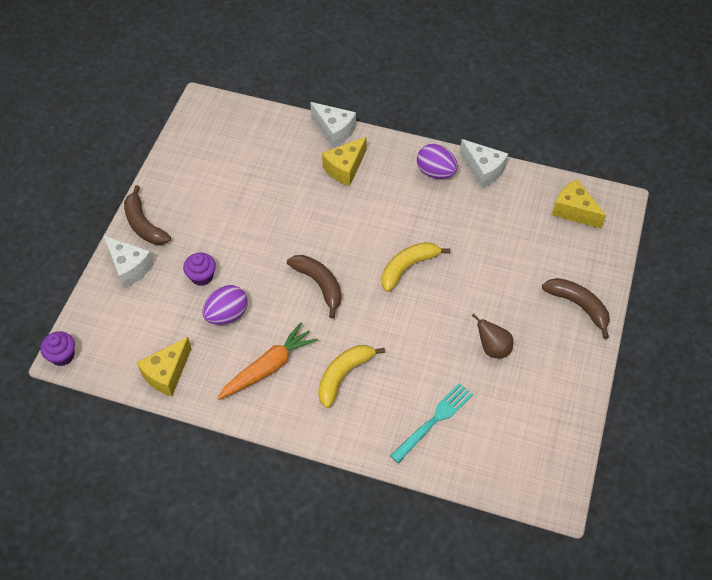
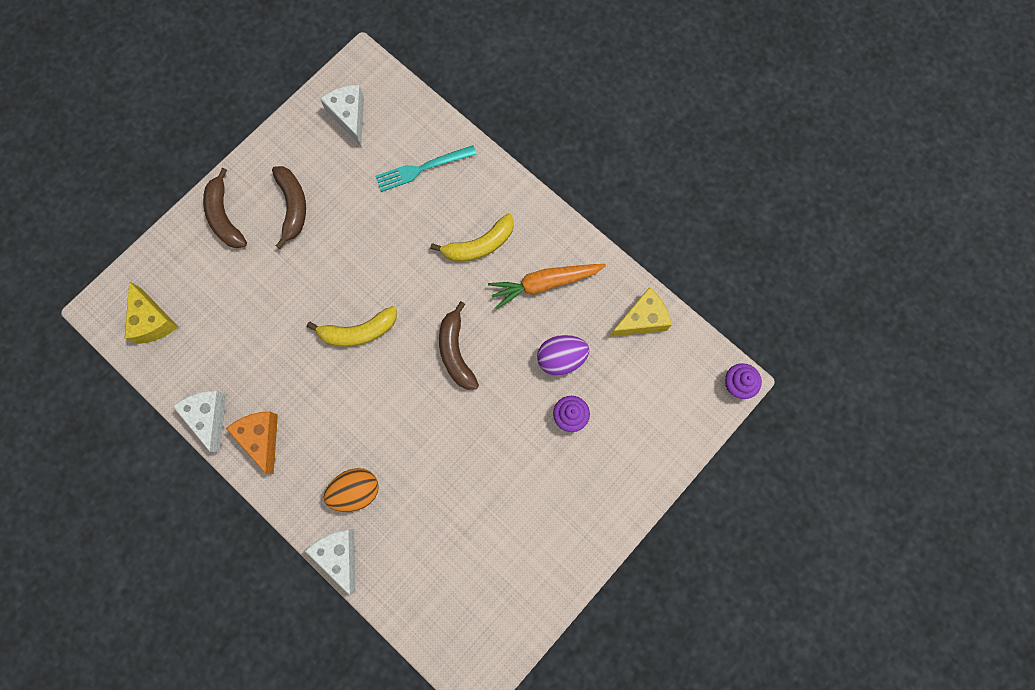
camera: 155 degrees left, 20 degrees up
white cheese [103,235,154,288] -> white cheese moved to [320,85,364,146]
brown banana [124,185,171,245] -> brown banana moved to [272,166,306,249]
yellow cheese [322,137,367,186] -> orange egg [324,468,379,512]
purple egg [417,144,458,179] -> orange cheese [226,411,278,474]
brown pear [472,314,513,359] -> none

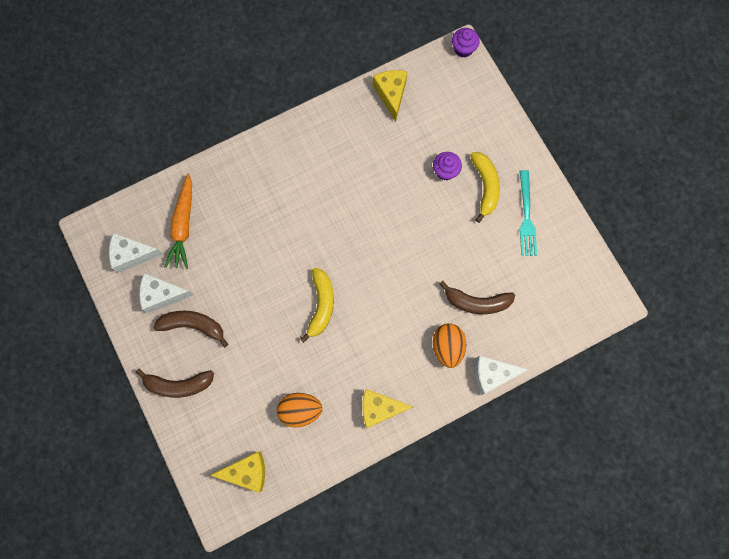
camera: 70 degrees left, 0 degrees up
white cheese [172,391,226,453] -> white cheese moved to [139,273,194,313]
orange cheese [226,411,278,474] -> yellow cheese [362,389,413,428]
turquoise fork [375,145,477,192] -> turquoise fork moved to [520,170,537,256]
yellow banana [430,213,514,262] -> yellow banana moved to [470,152,500,223]
brown banana [439,301,479,390] -> brown banana moved to [440,281,515,314]
orange carrot [488,264,606,309] -> orange carrot moved to [164,173,192,269]
purple egg [537,335,589,376] -> none
none -> orange egg [277,393,322,427]

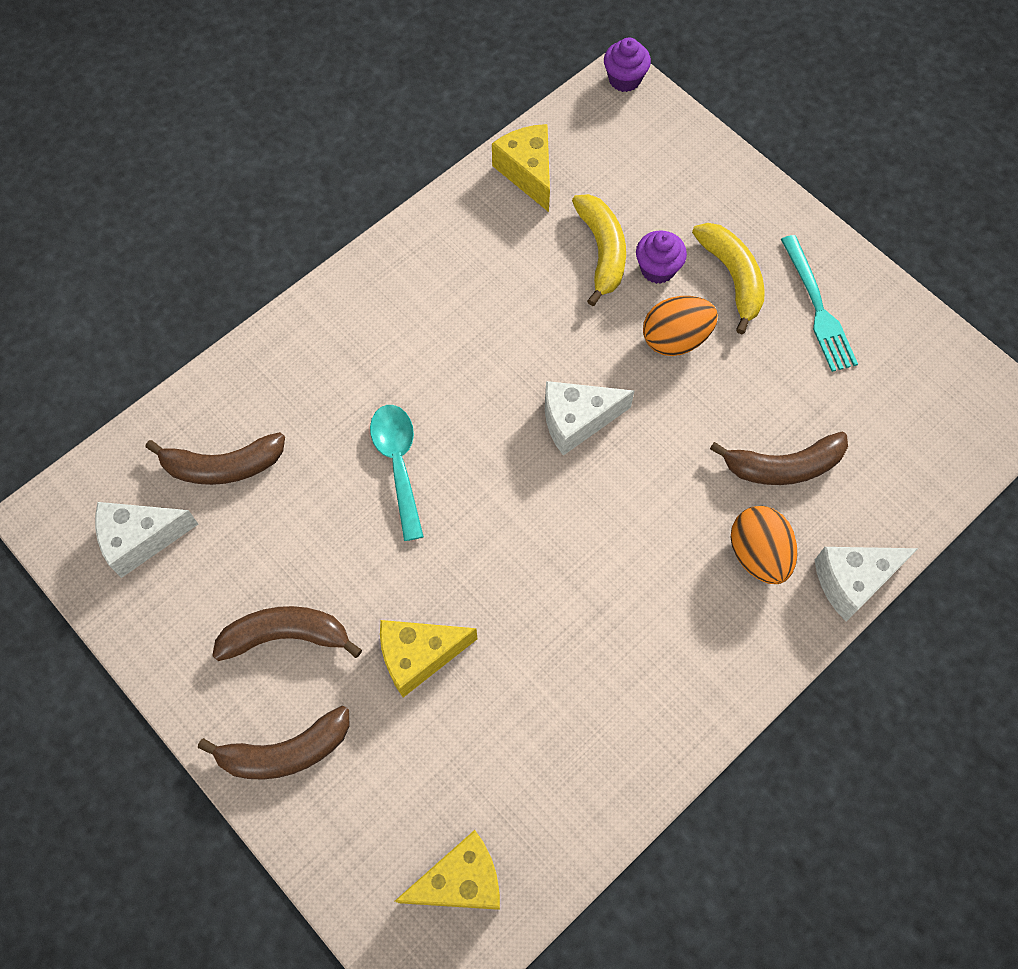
camera: 15 degrees left, 10 degrees down
white cheese [139,273,194,313] -> white cheese moved to [545,381,634,456]
orange carrot [164,173,192,269] -> brown banana [146,432,285,485]
orange egg [277,393,322,427] -> orange egg moved to [643,296,718,356]
yellow banana [300,268,334,343] -> yellow banana moved to [572,194,626,306]
yellow cheese [362,389,413,428] -> yellow cheese moved to [380,620,477,697]
none -> turquoise spoon [370,405,424,541]

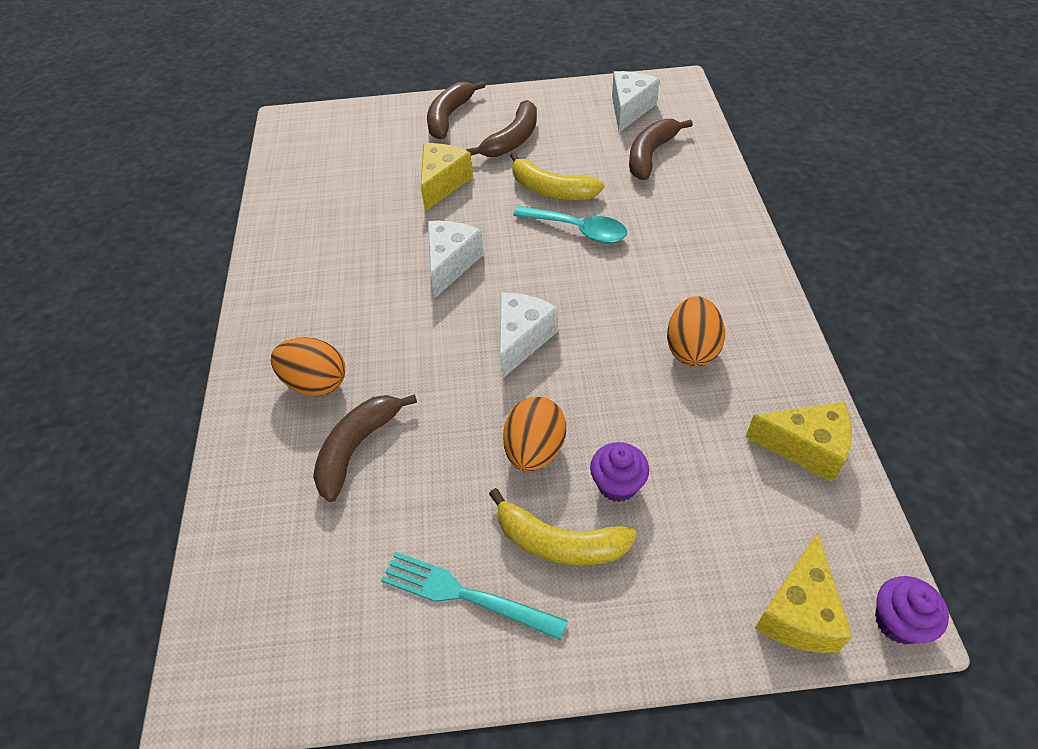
camera: 130 degrees right, 15 degrees down
yellow cheese [395,830,500,910] -> yellow cheese moved to [755,532,853,653]
yellow banana [572,194,626,306] -> yellow banana moved to [510,152,605,200]
white cheese [815,547,919,622] -> white cheese moved to [428,221,484,298]
none -> orange egg [667,296,725,367]

